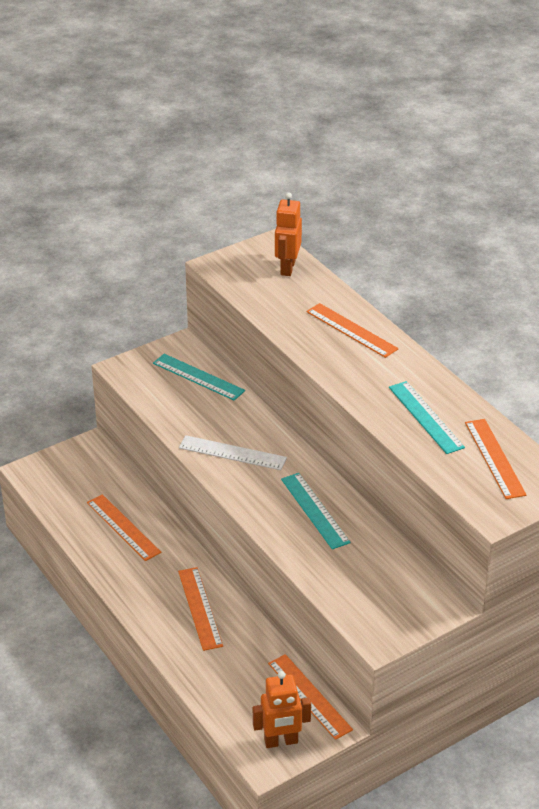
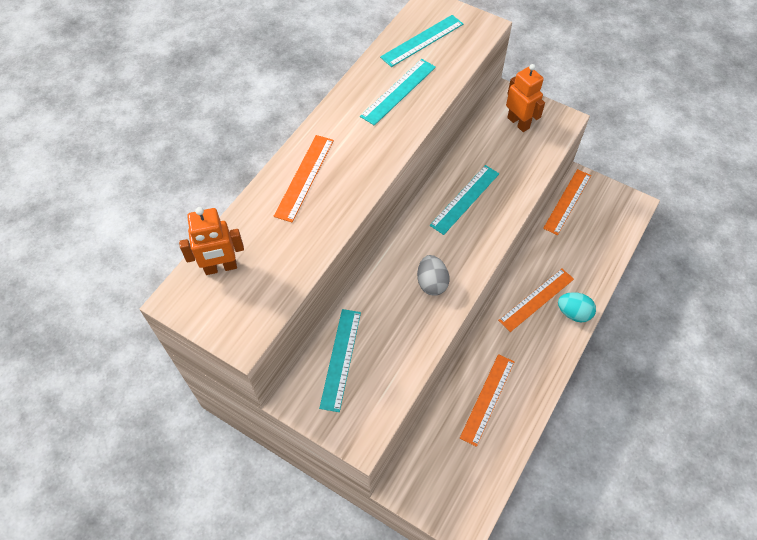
camera: 115 degrees left, 20 degrees up
white ruler [179,435,287,470] -> grey egg [417,255,449,296]
orange robot [253,671,311,748] -> orange robot moved to [506,64,545,132]
orange ruler [465,419,527,499] -> turquoise ruler [380,15,463,67]
none -> turquoise egg [558,292,596,322]

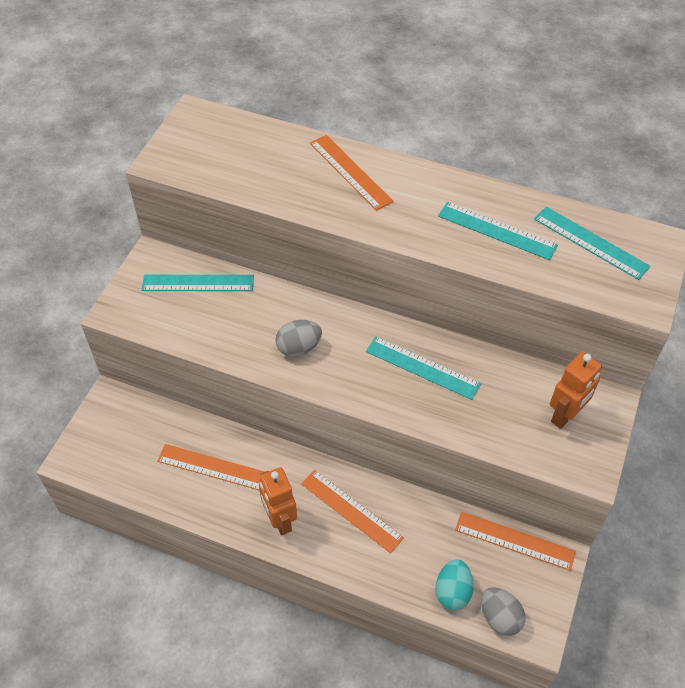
camera: 80 degrees right, 5 degrees down
orange robot [179,207,244,275] -> orange robot moved to [259,467,297,535]
orange ruler [274,135,334,222] -> orange ruler turned 45 degrees clockwise [310,135,393,211]
turquoise egg [558,292,596,322] -> turquoise egg moved to [435,559,474,610]
none -> grey egg [481,587,525,636]

